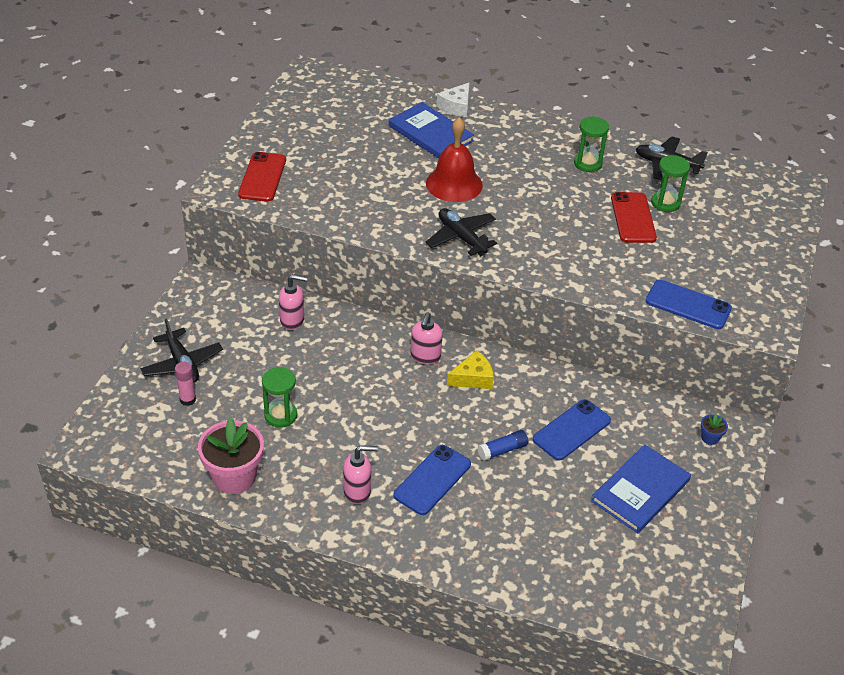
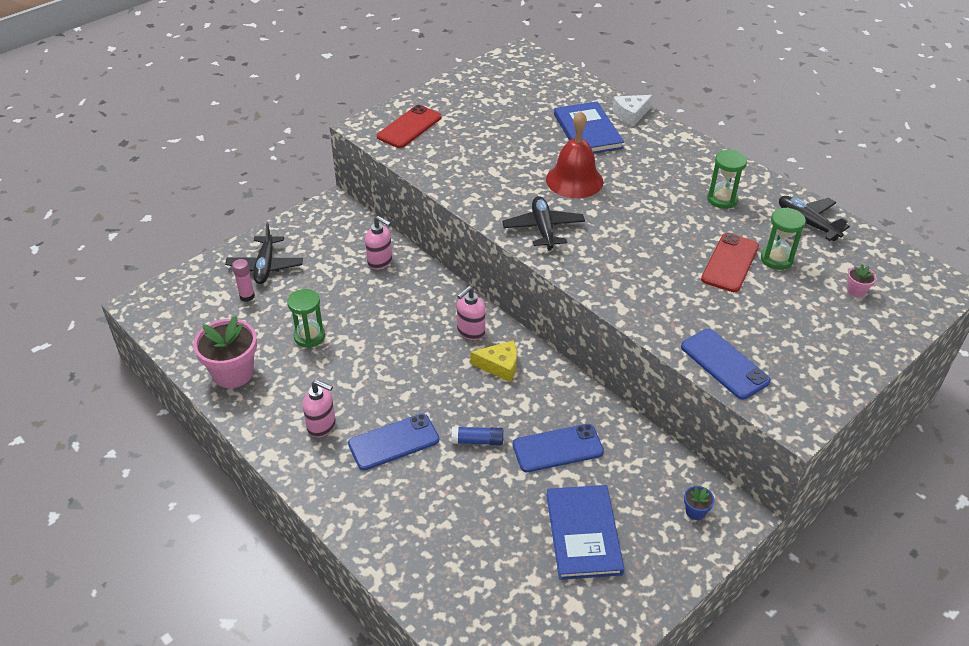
camera: 30 degrees right, 0 degrees up
blue book [591,444,691,533] -> blue book turned 75 degrees counterclockwise [546,485,624,580]
none -> pink flower pot [847,264,877,297]

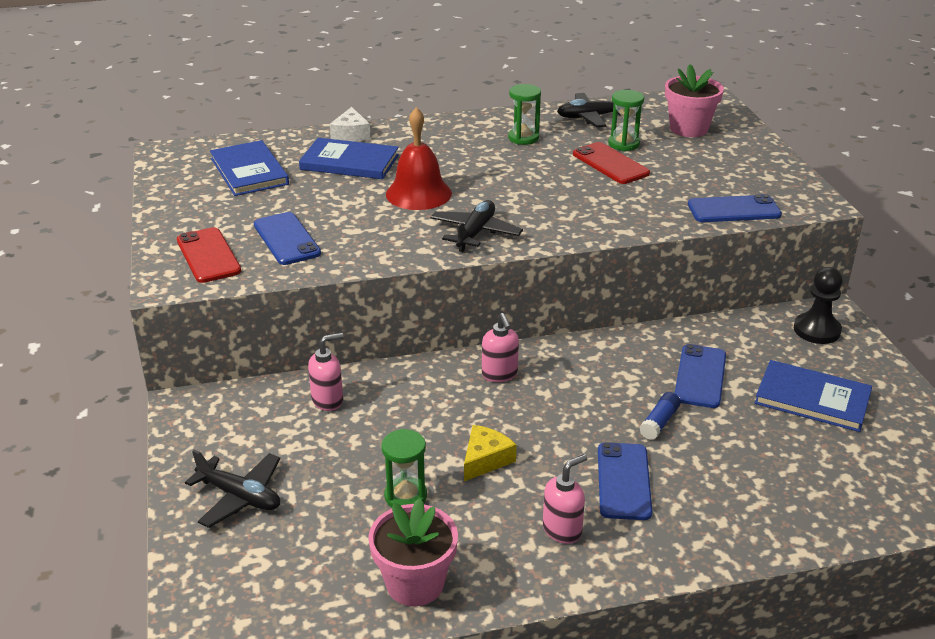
camera: 60 degrees left, 10 degrees down
pink glue stick [232,259,255,302] -> none
yellow cheese [470,340,517,382] -> yellow cheese moved to [464,425,517,481]
black plane [502,196,585,251] -> black plane turned 90 degrees clockwise [431,200,523,252]
blue flower pot [684,486,714,520] -> black pawn [794,267,843,344]
pink flower pot [847,264,877,297] -> pink flower pot [665,64,724,137], size x2.29
none -> blue book [210,140,289,196]
none -> blue phone [254,212,321,265]

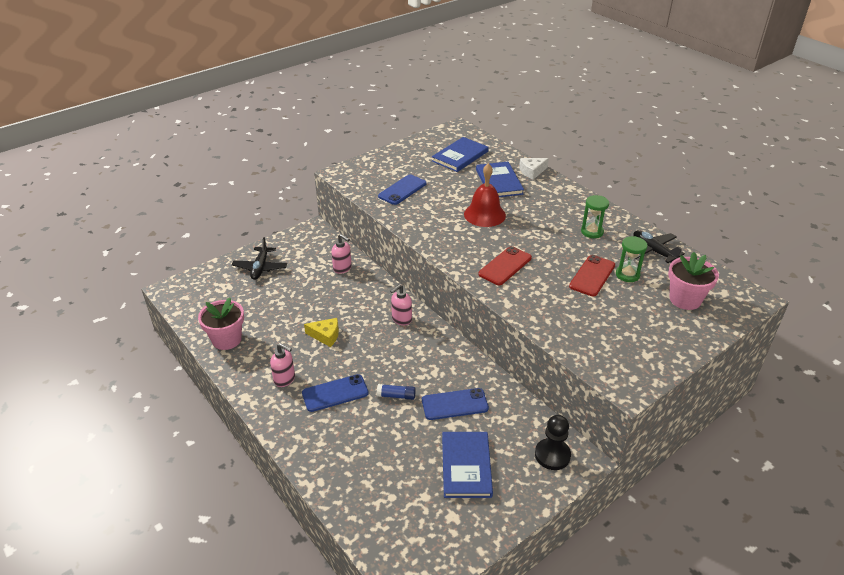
camera: 65 degrees right, 5 degrees up
red phone [177,227,241,283] -> red phone moved to [478,246,532,285]
green hourglass [381,429,427,507] -> none
black plane [431,200,523,252] -> none
blue phone [688,194,782,222] -> none

